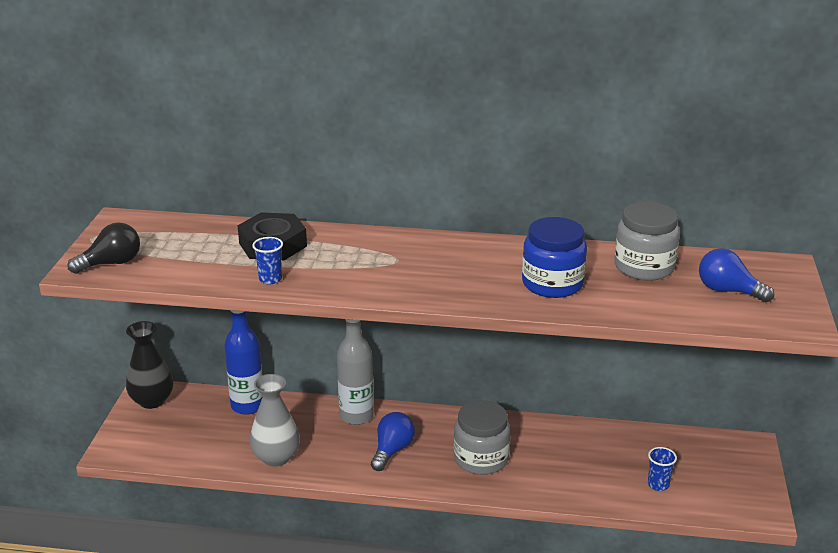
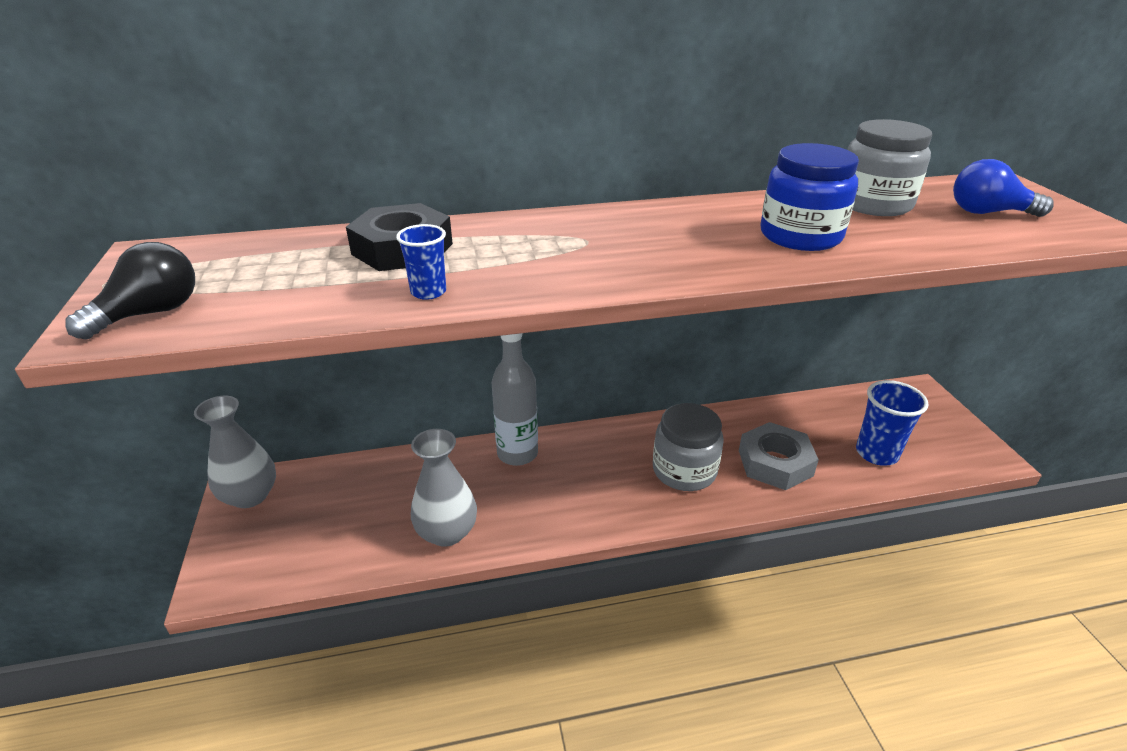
camera: 20 degrees left, 5 degrees up
black vase [126,321,173,409] -> grey vase [194,396,276,508]
blue bottle [224,310,263,415] -> none
blue light bulb [371,412,415,471] -> none
blue cup [648,447,677,491] -> blue cup [856,380,928,466], size x1.74
none -> grey nut [739,422,819,490]

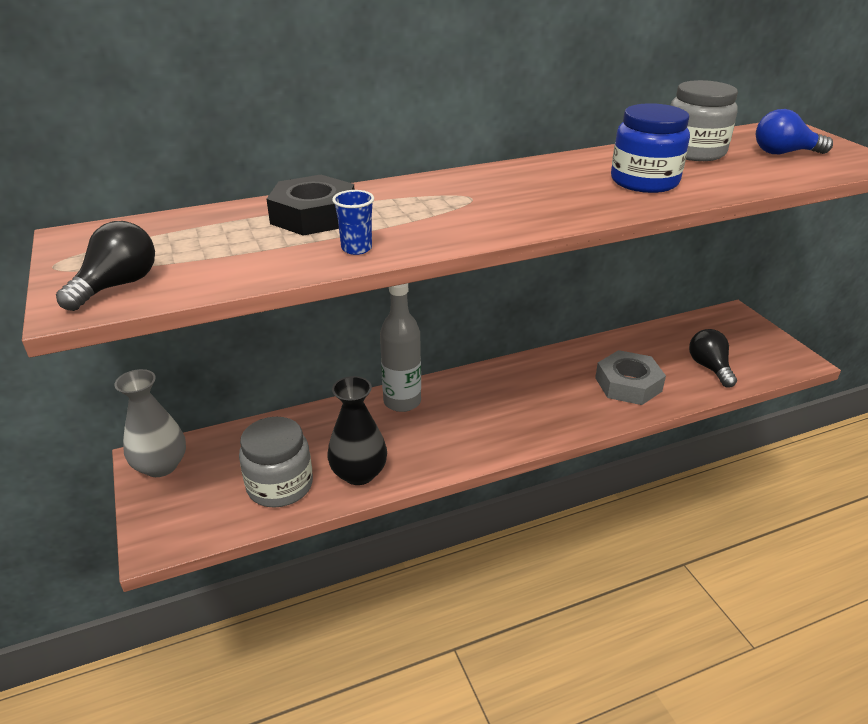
camera: 10 degrees left, 0 degrees up
grey vase [411,429,477,547] -> black vase [327,376,387,485]
grey jar [653,403,724,491] -> grey jar moved to [239,417,313,508]
blue cup [856,380,928,466] -> black light bulb [689,329,737,387]

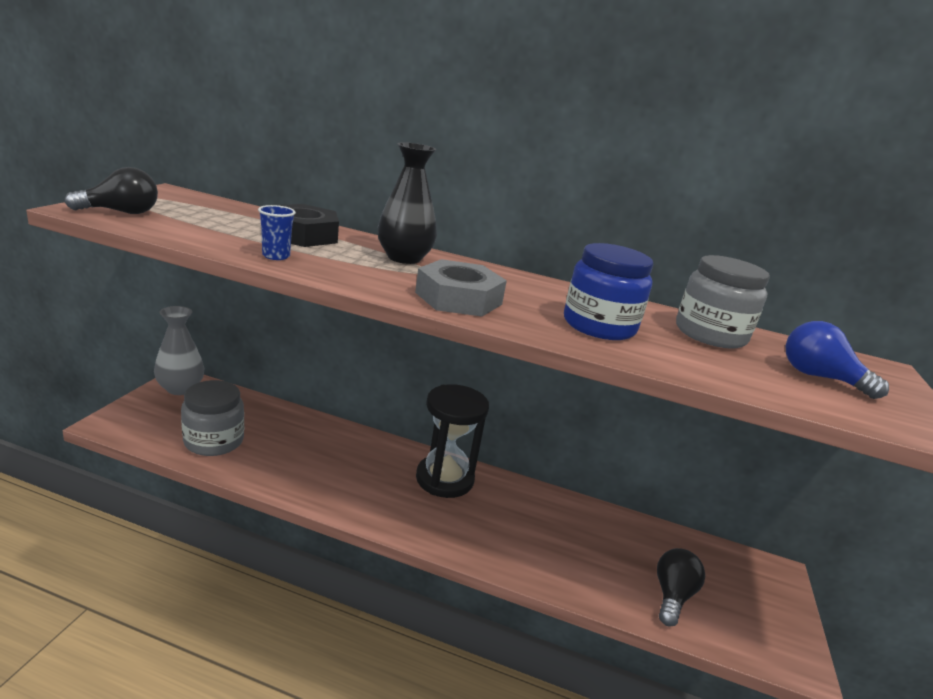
camera: 35 degrees right, 10 degrees down
black vase [327,376,387,485] -> black vase moved to [378,142,437,264]
grey bottle [380,283,421,412] -> none
grey nut [595,350,666,405] -> grey nut moved to [415,259,507,317]
none -> black hourglass [416,384,489,498]

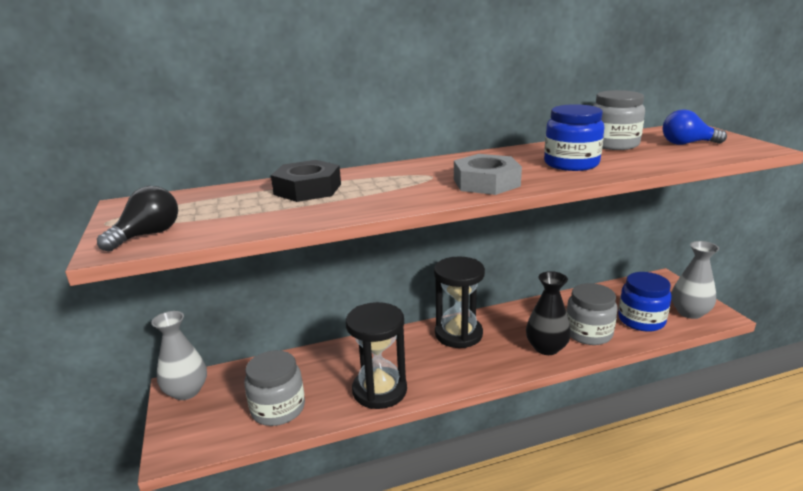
camera: 30 degrees left, 0 degrees up
blue cup [258,205,296,260] -> none
black vase [378,142,437,264] -> black vase moved to [526,271,571,355]
black light bulb [657,548,705,626] -> blue jar [618,272,672,332]
none -> black hourglass [346,302,407,409]
none -> grey jar [566,283,617,345]
none -> grey vase [671,241,719,319]

